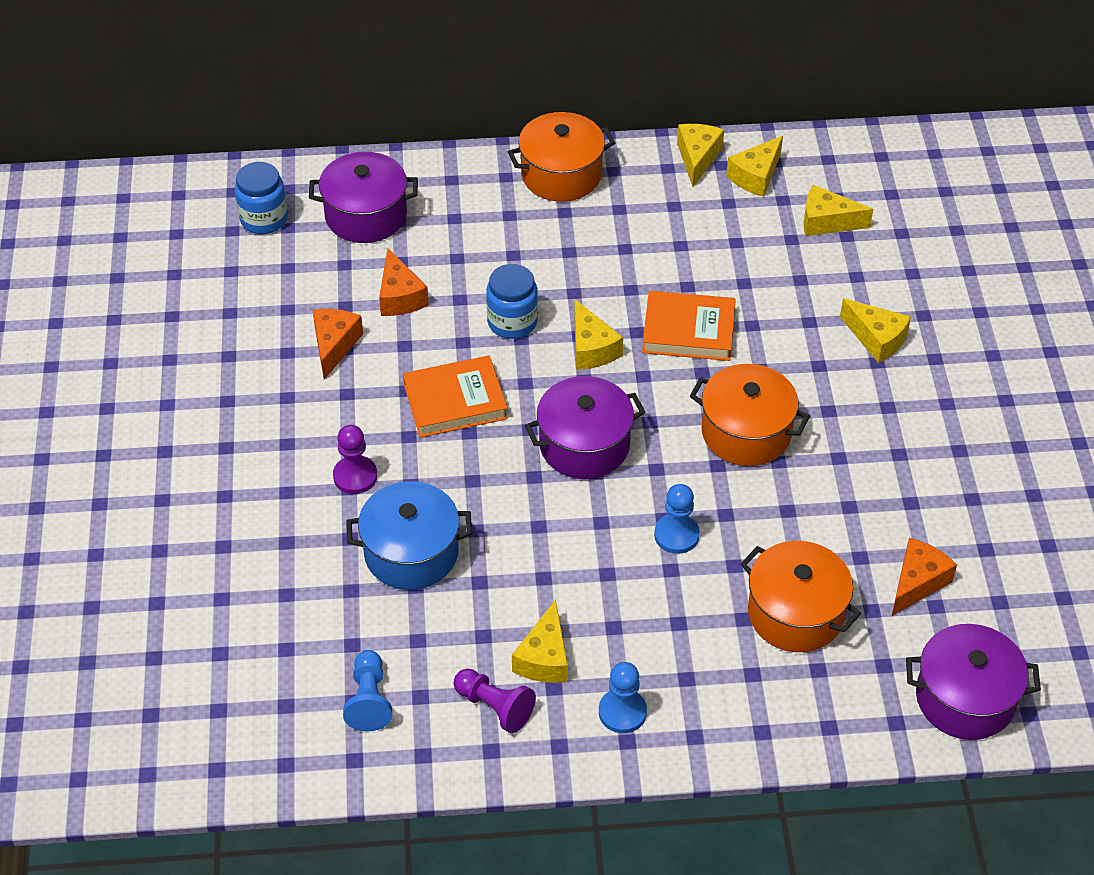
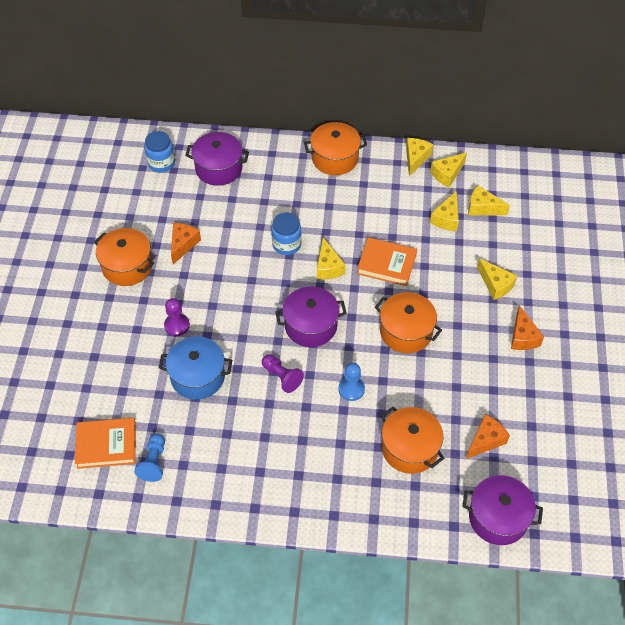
camera: 10 degrees right, 5 degrees up
orange cheese [379,248,429,316] -> orange cheese moved to [511,305,544,350]
orange book [403,356,508,438] -> orange book moved to [75,418,136,469]
purple pawn [454,669,536,733] -> purple pawn moved to [262,354,304,393]
yellow cheese [512,599,568,683] -> yellow cheese moved to [430,191,459,231]
blue pawn [599,662,647,733] -> none
none -> orange pot [94,228,154,286]

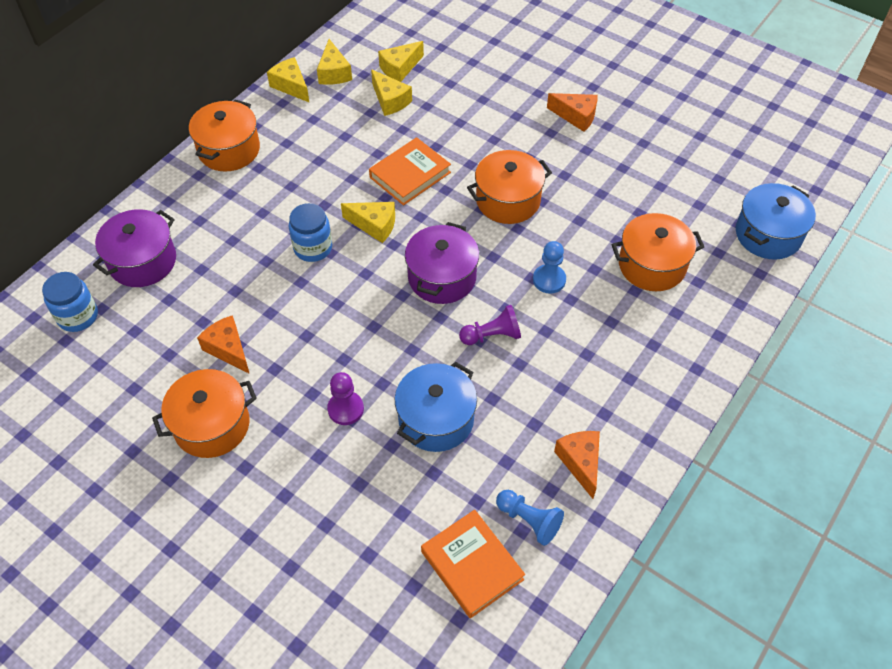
camera: 60 degrees left, 0 degrees up
orange book [75,418,136,469] -> orange book turned 60 degrees counterclockwise [421,510,525,618]
purple pot [462,475,543,545] -> blue pot [736,183,816,260]
orange cheese [466,414,510,459] -> orange cheese moved to [554,431,600,499]
yellow cheese [477,259,517,300] -> none

